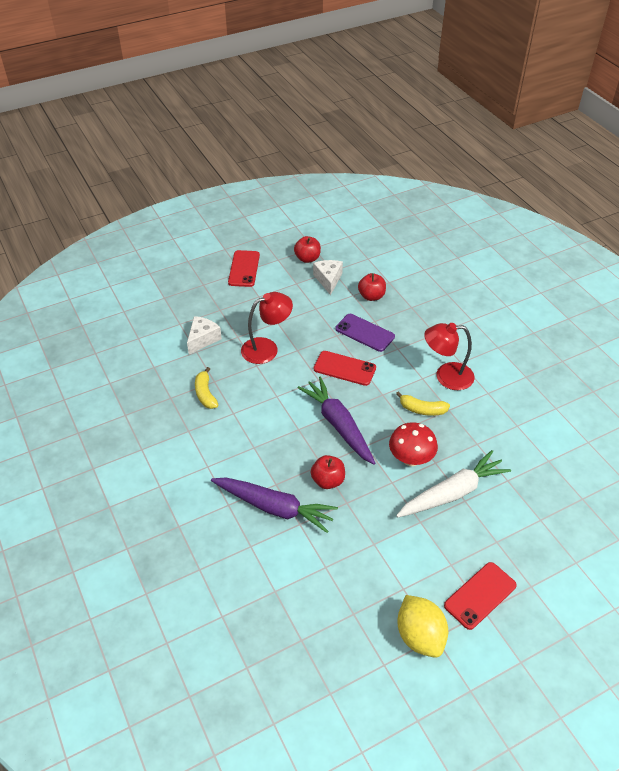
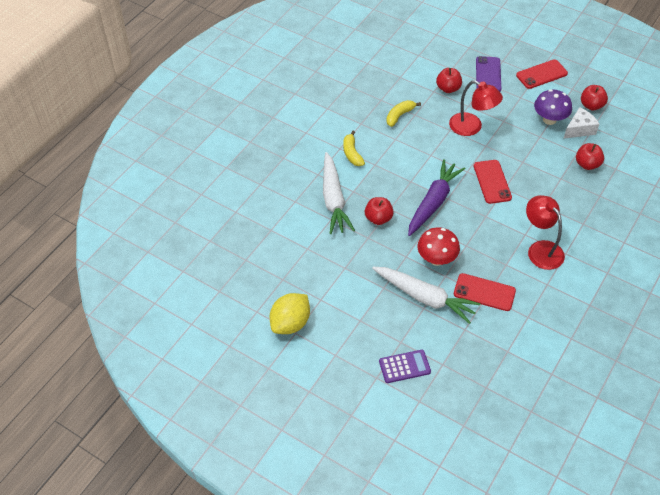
camera: 60 degrees right, 5 degrees up
white cheese [187,316,222,354] -> red apple [436,68,462,93]
purple carrot [211,478,338,533] -> white carrot [323,152,355,234]
purple phone [335,314,395,352] -> purple phone moved to [476,56,501,92]
yellow banana [396,391,450,416] -> yellow banana moved to [343,131,365,166]
red phone [444,562,517,630] -> red phone moved to [454,273,516,311]
none -> purple calculator [379,350,431,383]
none -> purple mushroom [534,89,572,125]

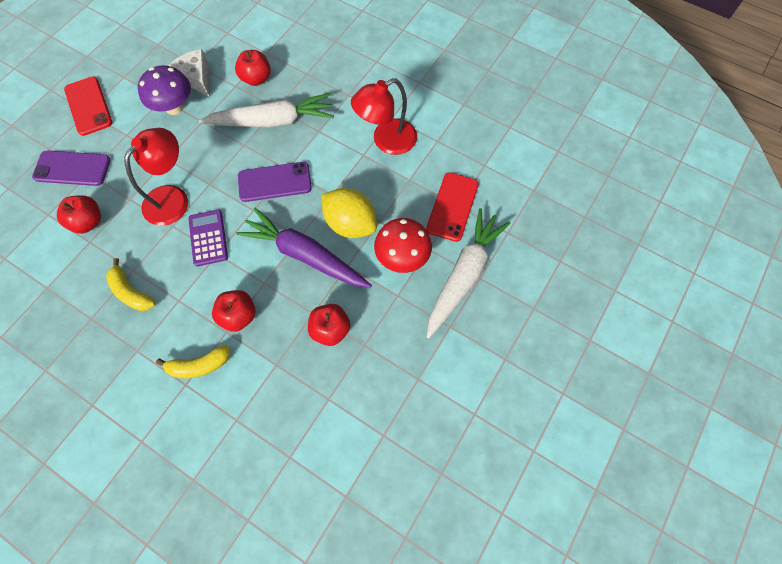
camera: 90 degrees left, 15 degrees up
yellow lemon [270,293,310,334] -> yellow lemon moved to [322,188,377,238]
white carrot [323,152,355,234] -> white carrot moved to [199,93,334,128]
purple calculator [379,350,431,383] -> purple calculator moved to [188,210,228,266]
red phone [474,160,512,204] -> purple phone [238,162,312,202]
red apple [581,85,608,110] -> red apple moved to [212,290,256,332]

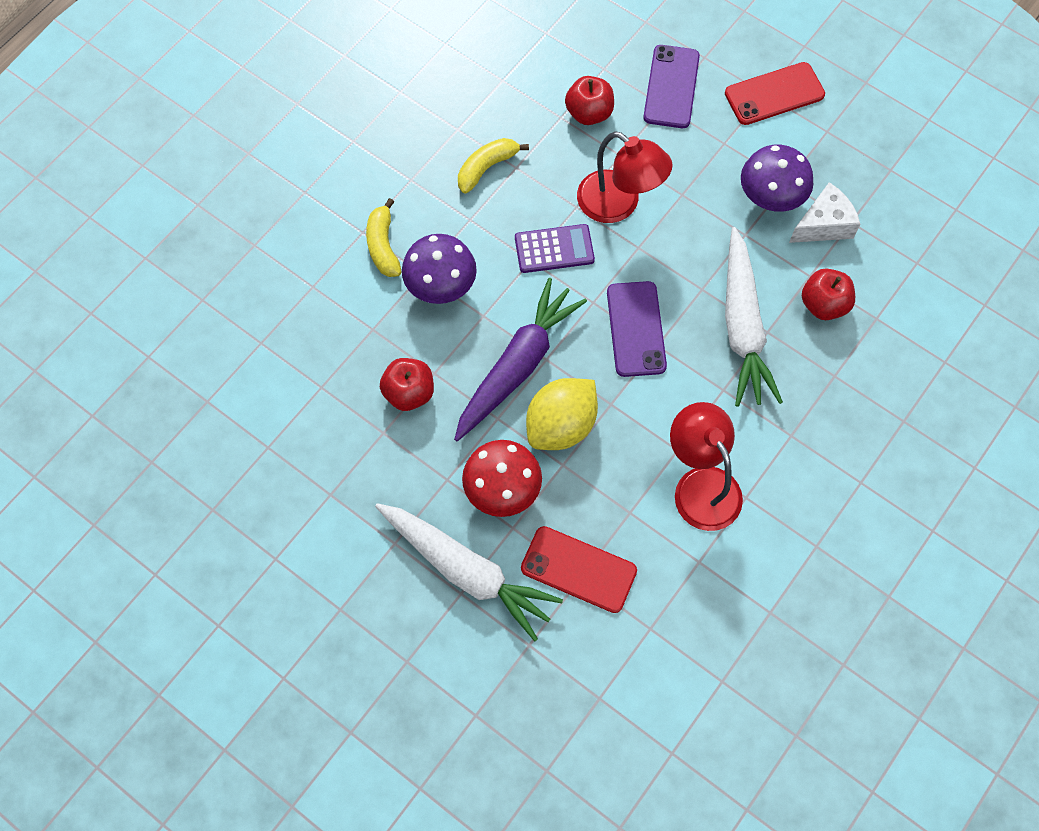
camera: 95 degrees right, 0 degrees up
red apple [212,290,256,332] -> purple mushroom [402,234,477,304]

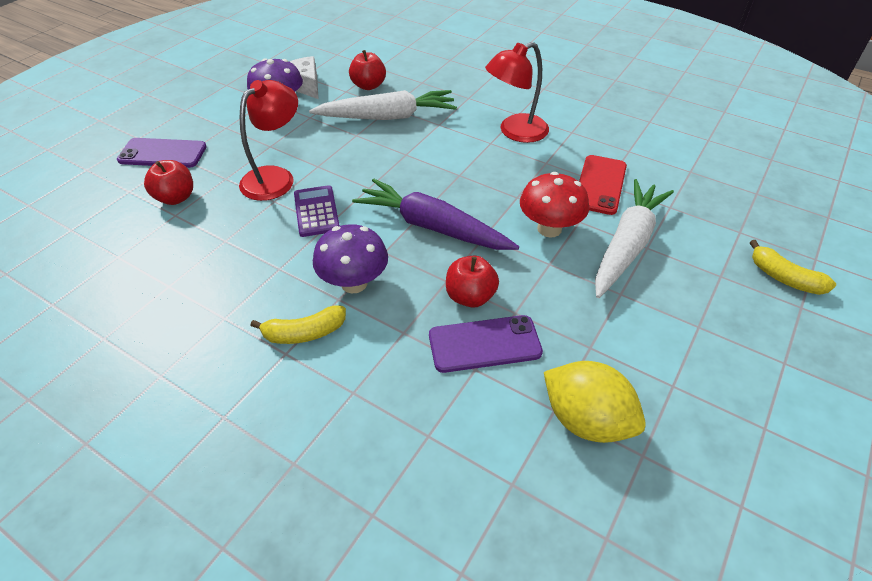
camera: 95 degrees left, 20 degrees down
yellow banana [458,138,529,194] -> yellow banana moved to [750,240,836,295]
yellow lemon [526,378,598,450] -> yellow lemon moved to [544,361,646,443]
purple phone [607,281,667,377] -> purple phone moved to [429,315,543,373]
red phone [725,62,825,125] -> none

